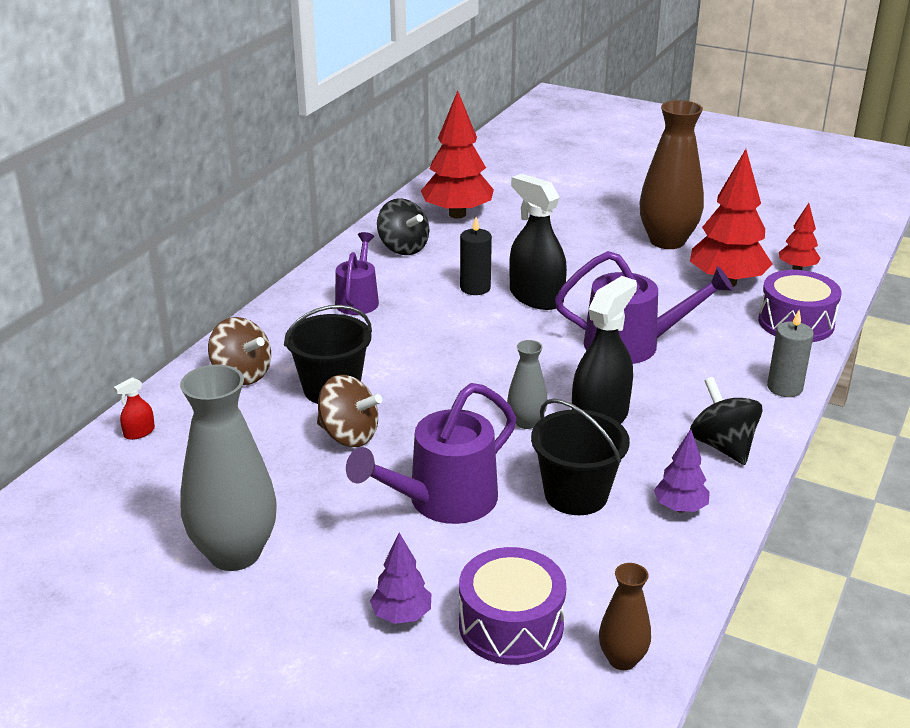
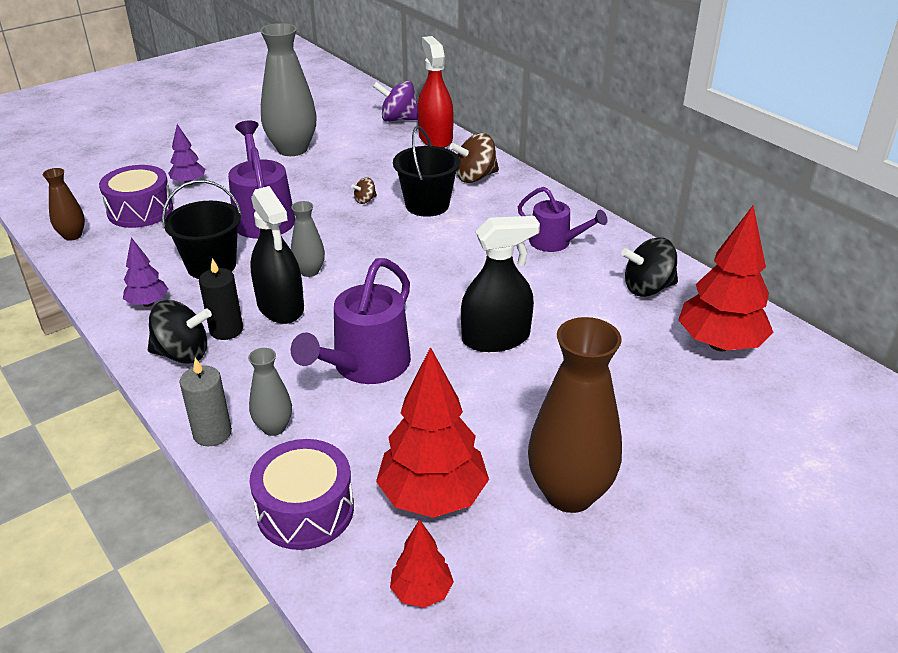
camera: 115 degrees right, 5 degrees up
red spray bottle [114,377,155,440] -> red spray bottle [417,36,454,148], size x2.37
brown spinning top [317,375,382,447] -> brown spinning top [351,177,377,204], size x0.50
black candle [460,217,492,295] -> black candle moved to [199,258,243,340]
none -> grey vase [248,348,292,436]
none -> purple spinning top [373,81,418,122]

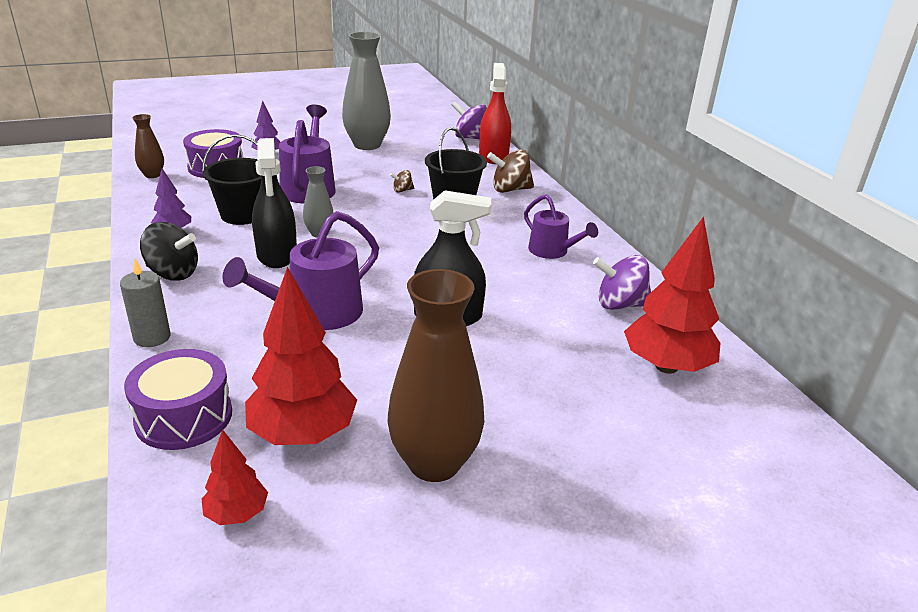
camera: 15 degrees right, 5 degrees down
black candle [199,258,243,340] -> none
grey vase [248,348,292,436] -> none
black spinning top [621,238,678,297] -> purple spinning top [593,255,651,310]

